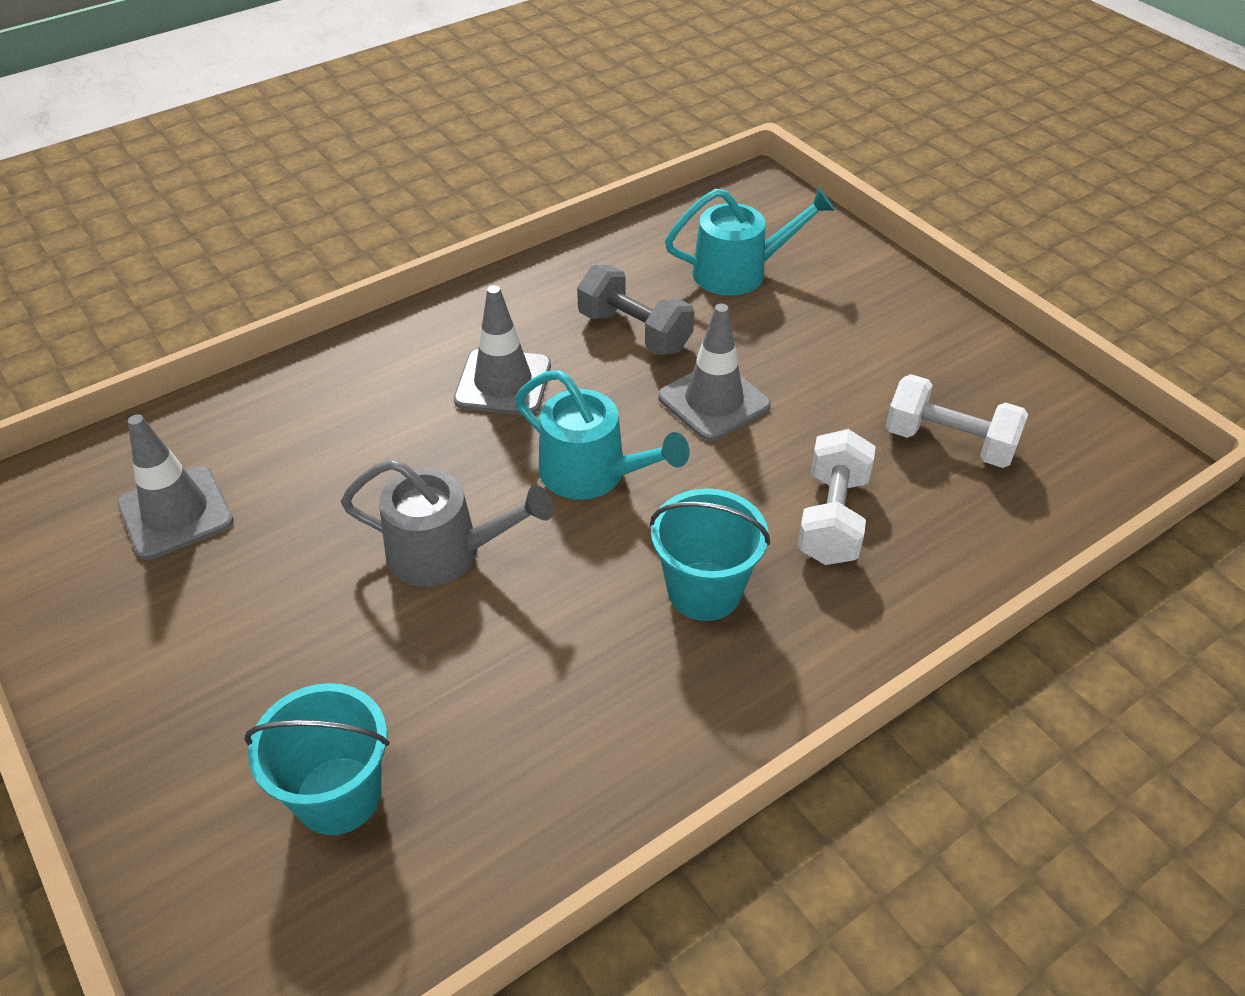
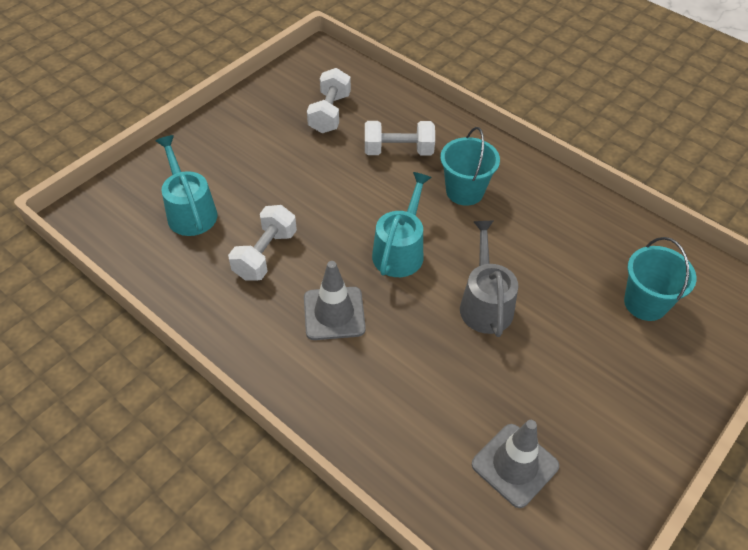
camera: 105 degrees left, 5 degrees up
grey dumbbell [577,265,694,355] -> white dumbbell [228,205,297,281]
grey traffic cone [658,304,771,441] -> none

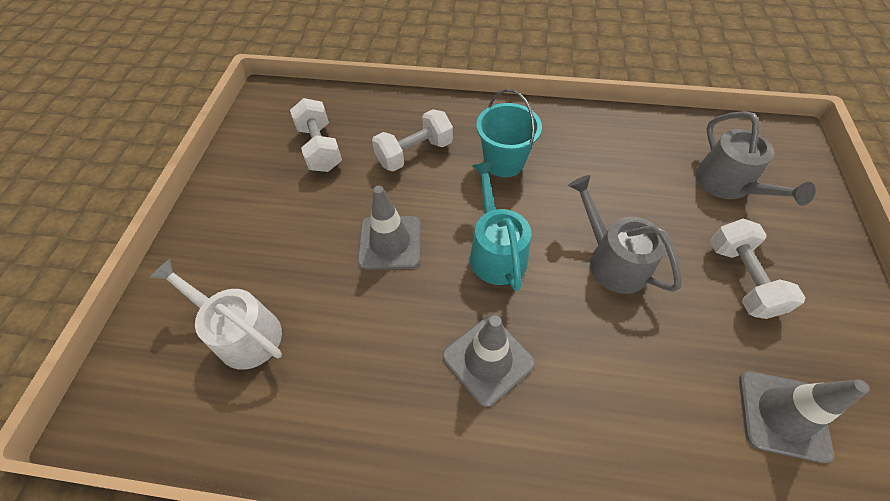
camera: 30 degrees left, 5 degrees up
turquoise watering can [156,135,218,236] -> white watering can [149,259,282,370]
white dumbbell [228,205,297,281] -> white dumbbell moved to [710,219,806,319]
turquoise bucket [624,237,696,321] -> grey watering can [695,111,816,206]
none -> grey traffic cone [358,186,421,270]

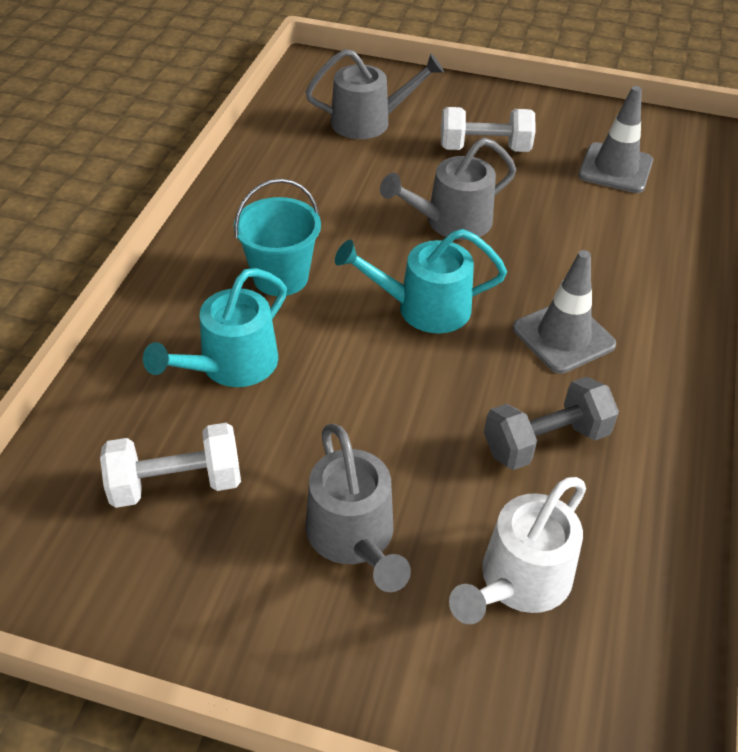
camera: 85 degrees left, 10 degrees down
grey traffic cone [358,186,421,270] -> none
white dumbbell [372,109,453,171] -> turquoise watering can [143,268,287,387]
none -> grey watering can [305,423,411,592]
none -> grey dumbbell [484,376,619,470]

